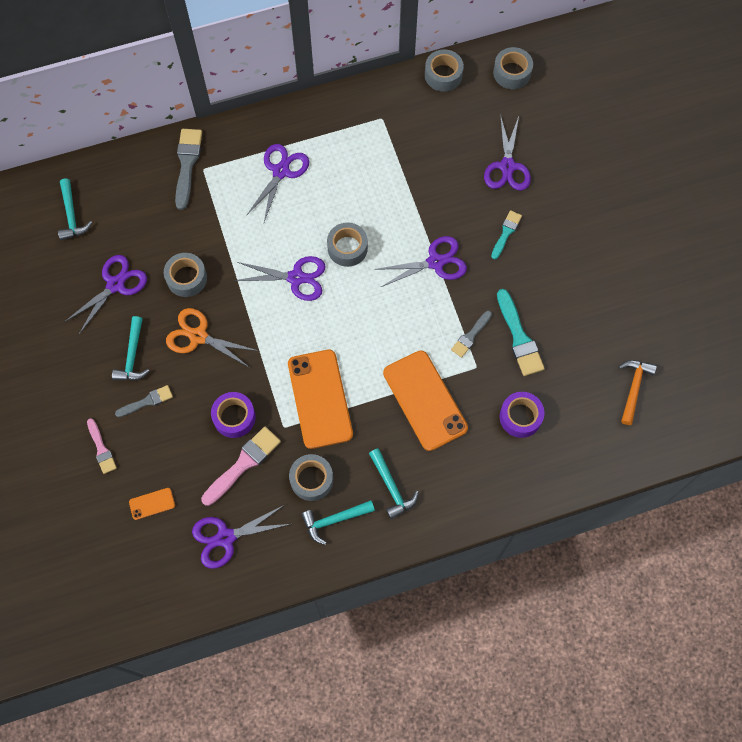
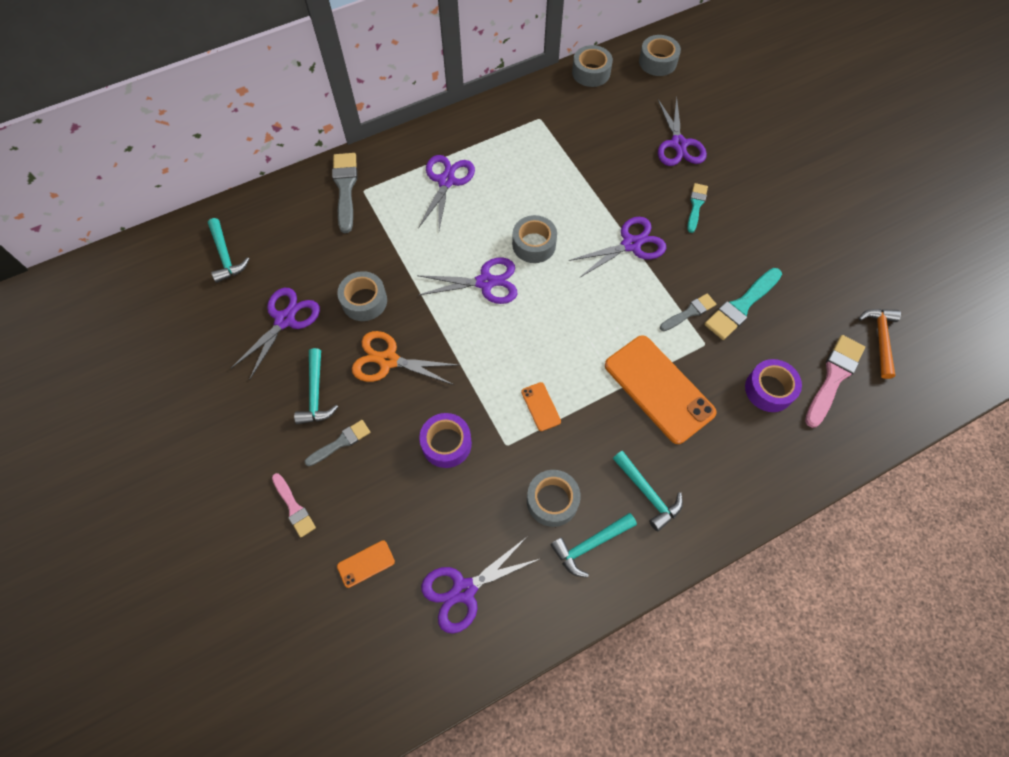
camera: 10 degrees left, 5 degrees down
pink brush [201,426,281,506] -> pink brush moved to [805,335,865,428]
orange phone [288,350,353,449] -> orange phone [521,382,561,431], size x0.43
grey brush [451,311,492,358] -> grey brush turned 150 degrees counterclockwise [660,294,716,331]
turquoise brush [497,289,545,376] -> turquoise brush turned 75 degrees clockwise [704,268,782,340]

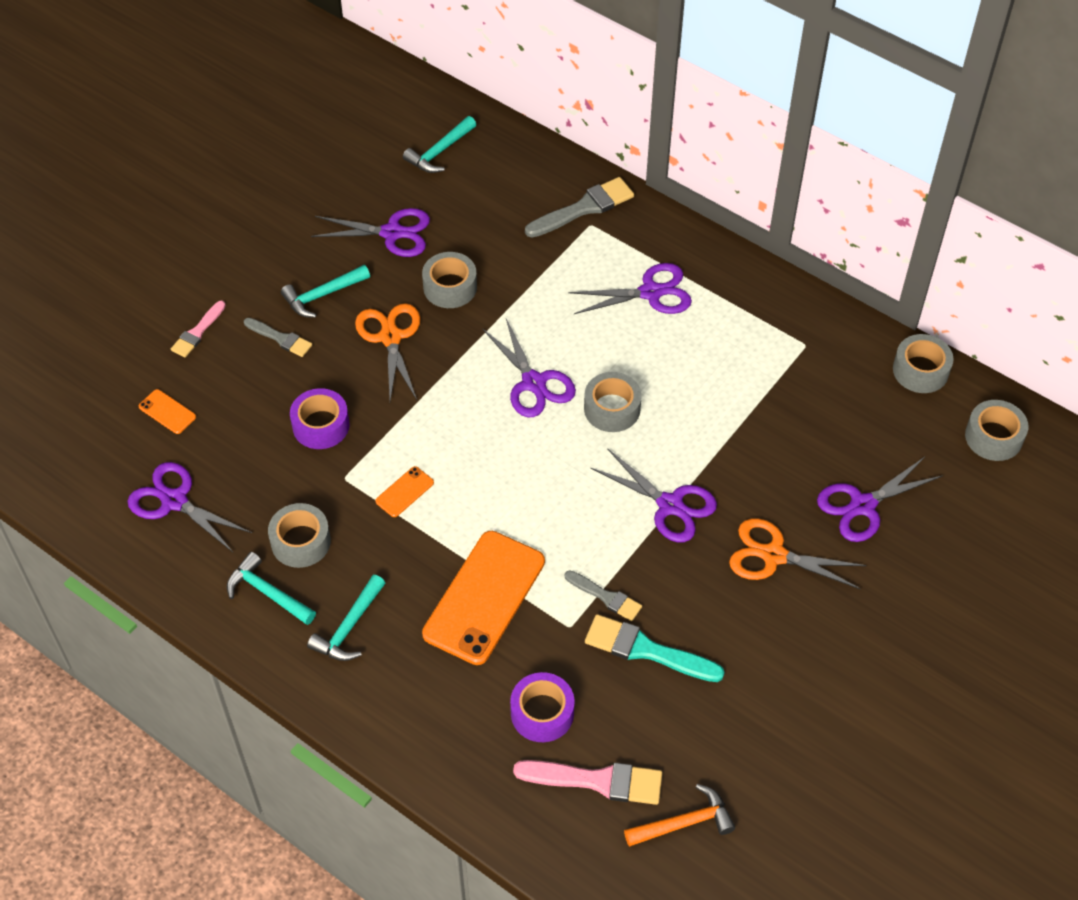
camera: 65 degrees right, 10 degrees down
turquoise brush [687,183,708,233] -> orange scissors [729,518,867,589]

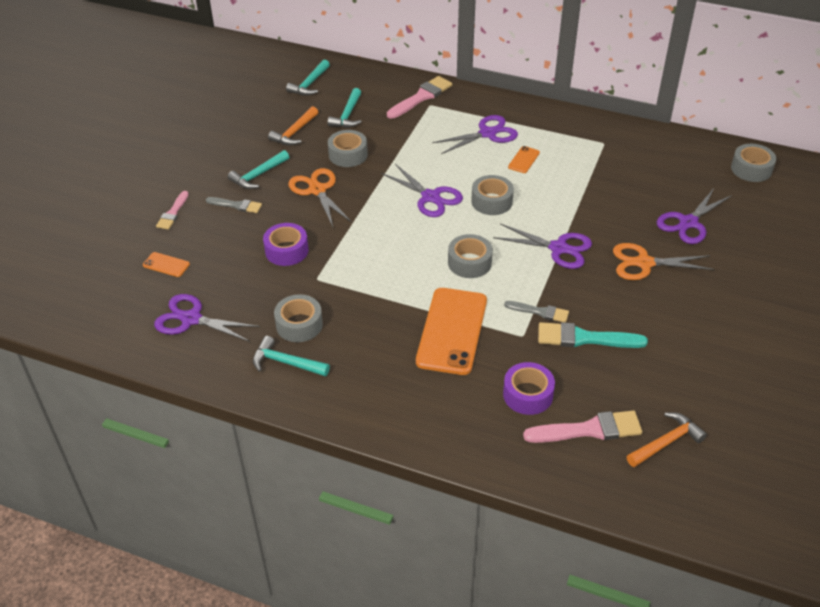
camera: 15 degrees left, 10 degrees down
turquoise hammer [307,575,385,661] -> turquoise hammer moved to [327,88,361,128]
purple scissors [311,208,430,257] -> orange hammer [268,106,318,145]
orange phone [375,466,434,517] -> orange phone moved to [508,146,540,173]
grey brush [525,177,634,237] -> pink brush [387,76,452,119]
grey tape [893,334,954,393] -> grey tape moved to [448,234,493,278]

